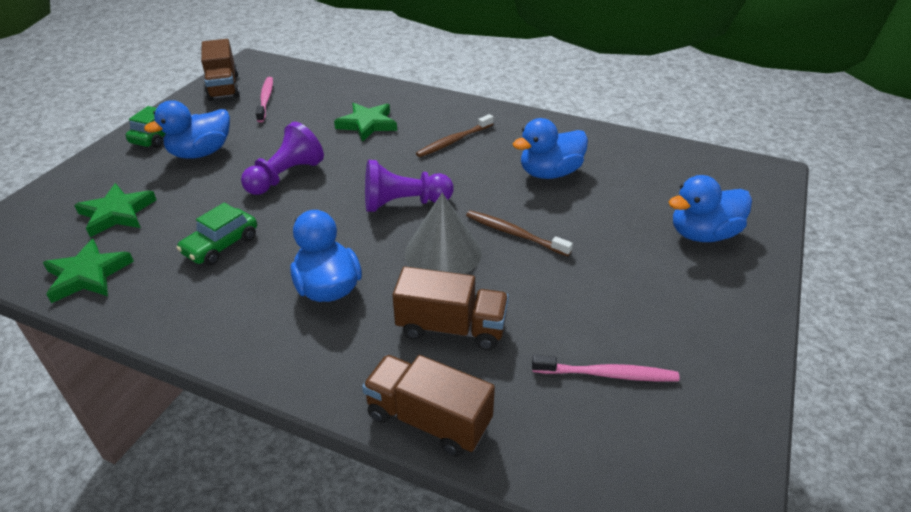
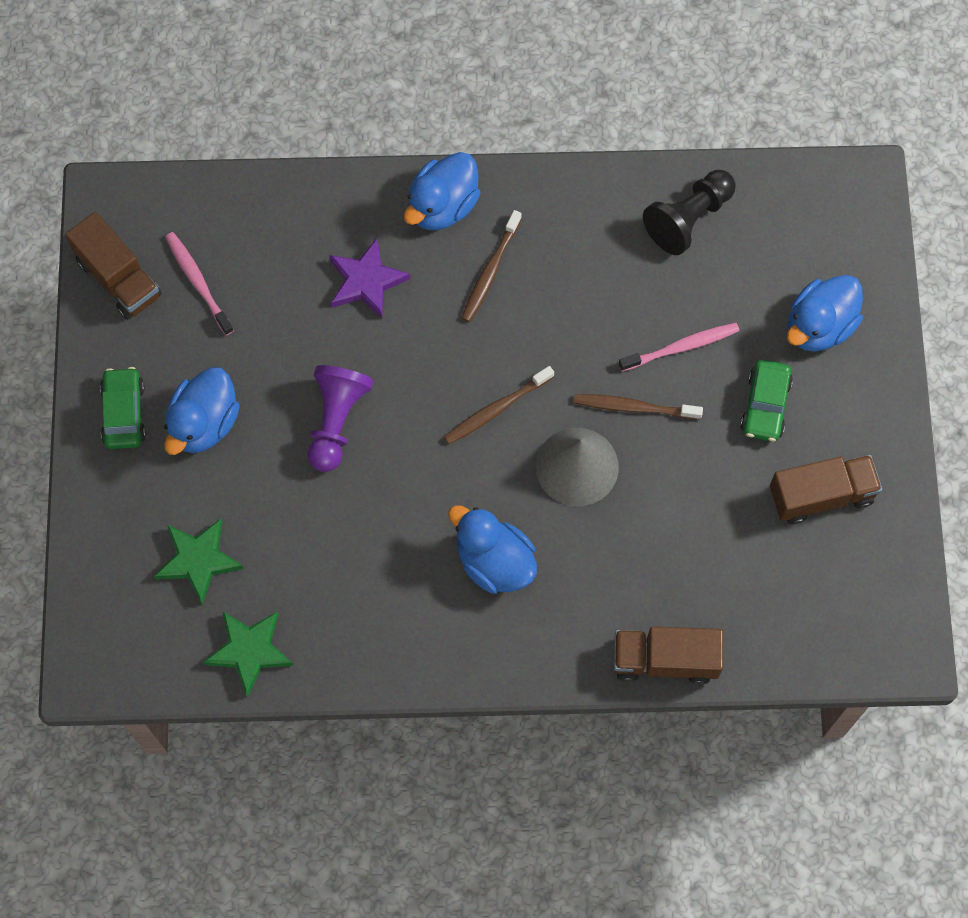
camera: 25 degrees left, 30 degrees up
green car [176,203,257,266] -> green car moved to [740,360,793,442]
green star [334,103,397,142] -> purple star [329,238,410,319]
purple pawn [365,160,454,212] -> brown toothbrush [444,366,554,444]
brown truck [392,267,509,350] -> brown truck moved to [770,455,882,524]
blue duck [513,118,588,179] -> blue duck moved to [404,152,481,230]
pink toothbrush [532,355,680,382] -> pink toothbrush moved to [619,323,740,372]
none -> black pawn [643,170,736,255]

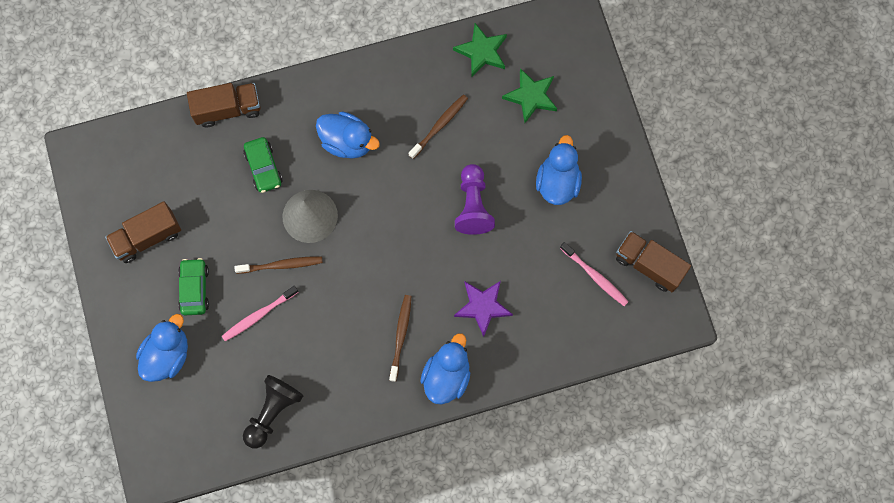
camera: 165 degrees right, 5 degrees up
green car [100,367,146,449] -> green car moved to [243,137,283,193]
brown toothbrush [444,366,554,444] -> brown toothbrush moved to [409,94,468,159]

